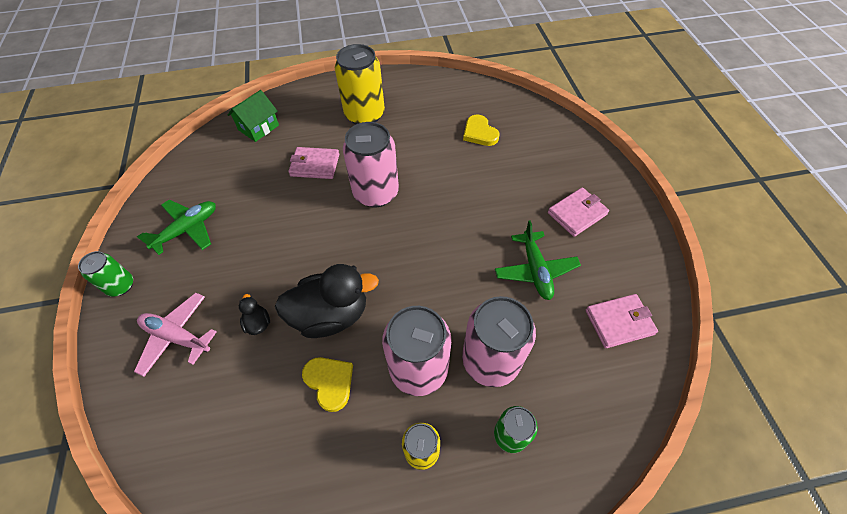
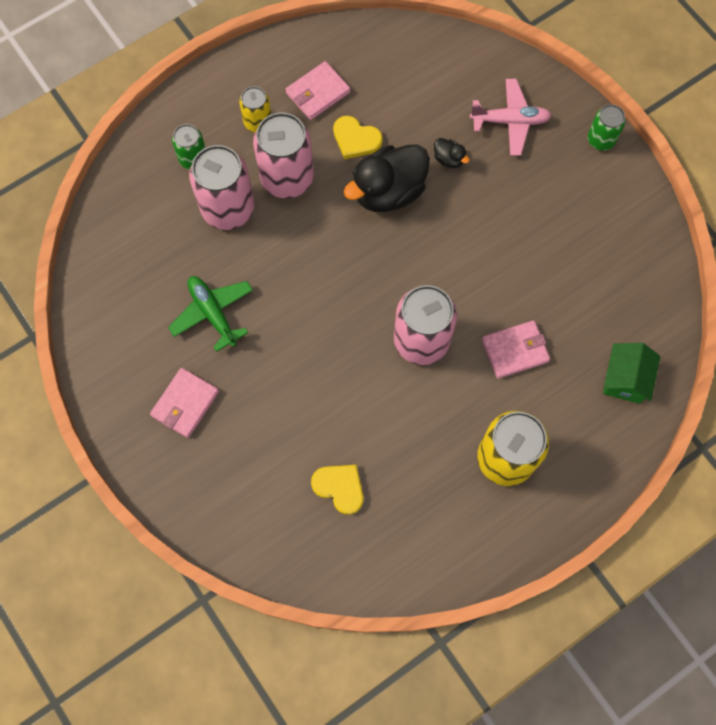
camera: 155 degrees right, 15 degrees up
green plane [137,200,216,255] -> none
pink wallet [586,294,658,348] -> pink wallet moved to [286,61,350,120]

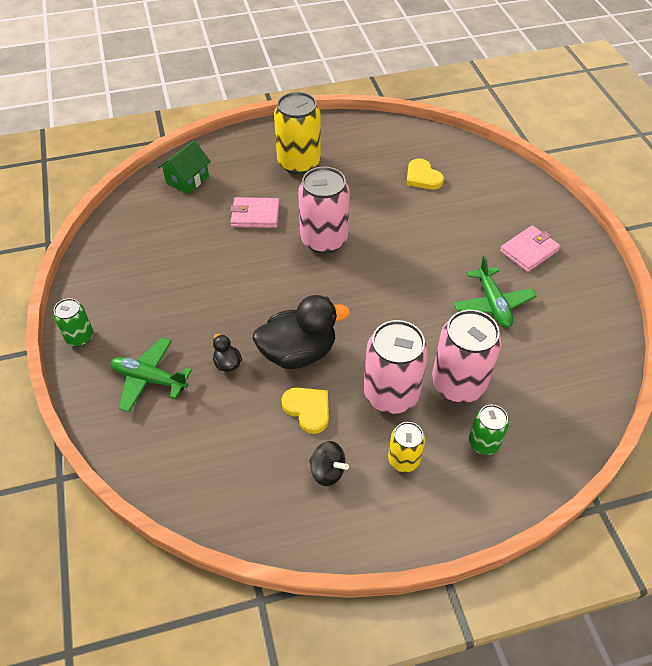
camera: 160 degrees left, 20 degrees down
pink wallet [286,61,350,120] -> black spinning top [309,441,349,486]
pink plane [470,79,552,156] -> green plane [111,338,192,412]

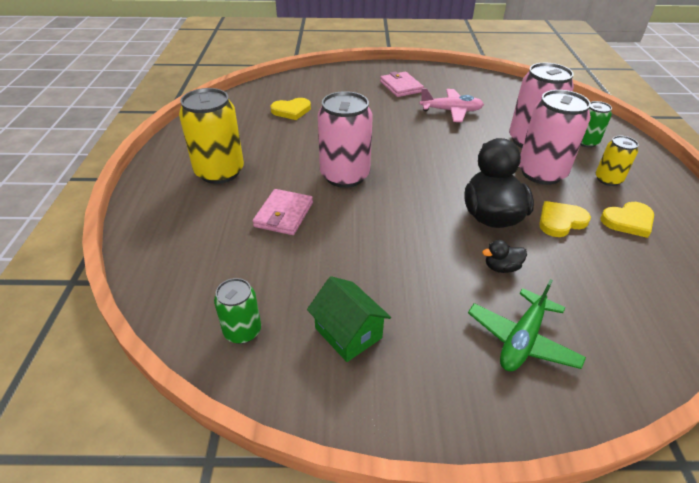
camera: 75 degrees left, 10 degrees down
green can [53,298,94,346] -> green can moved to [214,278,261,344]
green house [158,140,211,194] -> green house moved to [307,276,391,362]
black spinning top [309,441,349,486] -> yellow heart [600,202,654,238]
green plane [454,255,536,328] -> pink plane [420,88,484,122]

